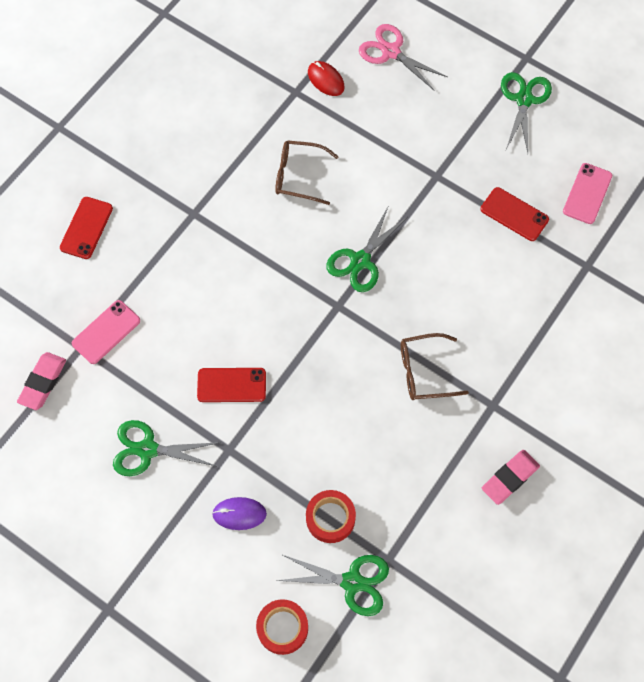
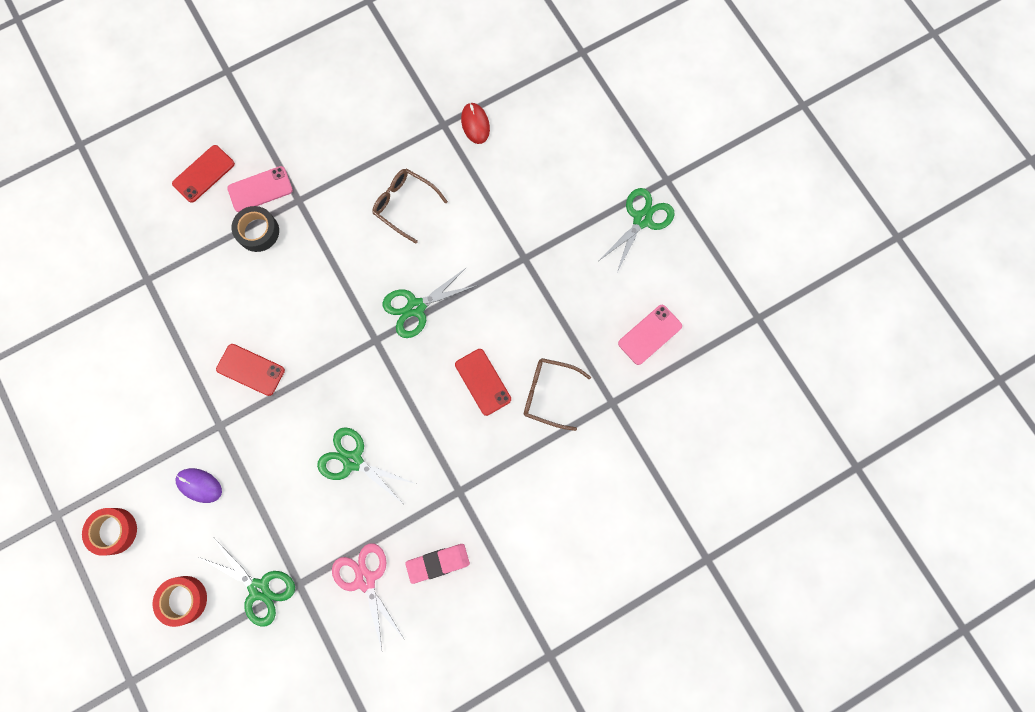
camera: 25 degrees right, 10 degrees up
pink eraser [17,352,66,410] -> none
pink phone [72,300,140,364] -> pink phone moved to [227,166,293,212]
green scissors [113,420,221,476] -> green scissors moved to [317,427,416,503]
red tape [306,490,356,543] -> red tape moved to [82,508,137,556]
pink scissors [359,24,447,91] -> pink scissors moved to [332,543,405,650]
brown glasses [401,333,469,400] -> brown glasses moved to [524,358,591,431]
red phone [480,187,549,241] -> red phone moved to [455,349,511,416]
none -> black tape [232,206,279,252]

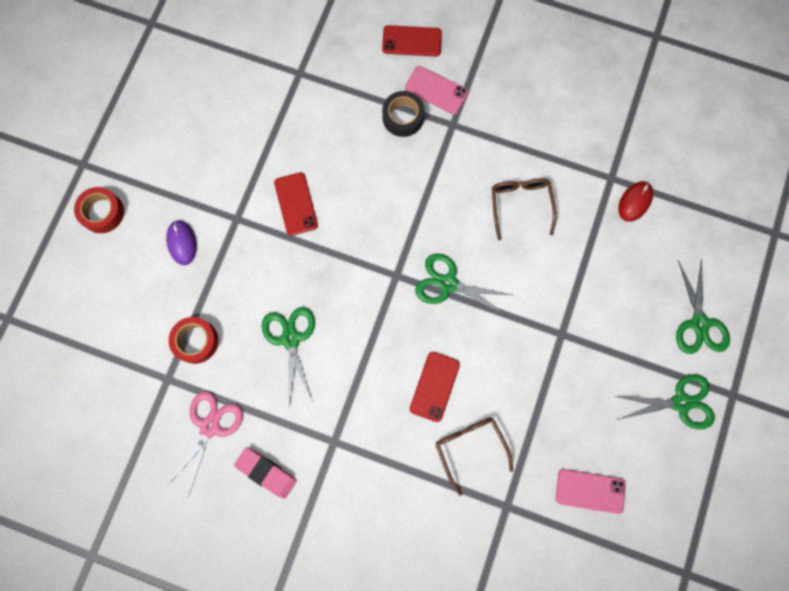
camera: 50 degrees right, 0 degrees up
red tape [153,576,207,627] -> red tape moved to [169,317,218,364]
green scissors [199,537,295,627] -> green scissors moved to [676,259,730,354]

